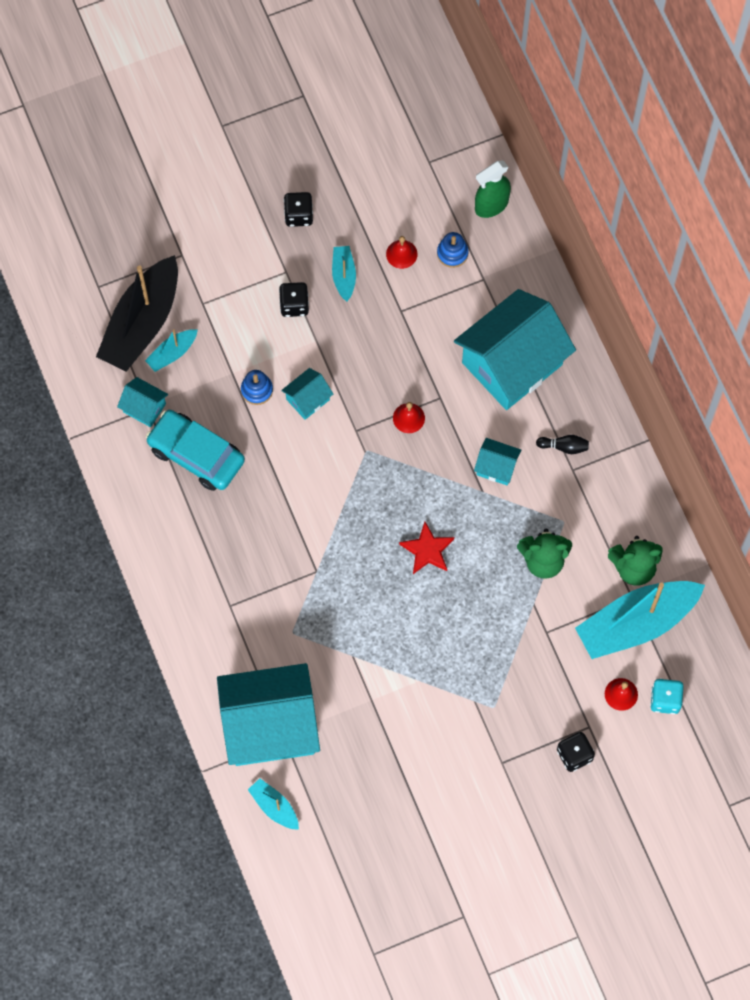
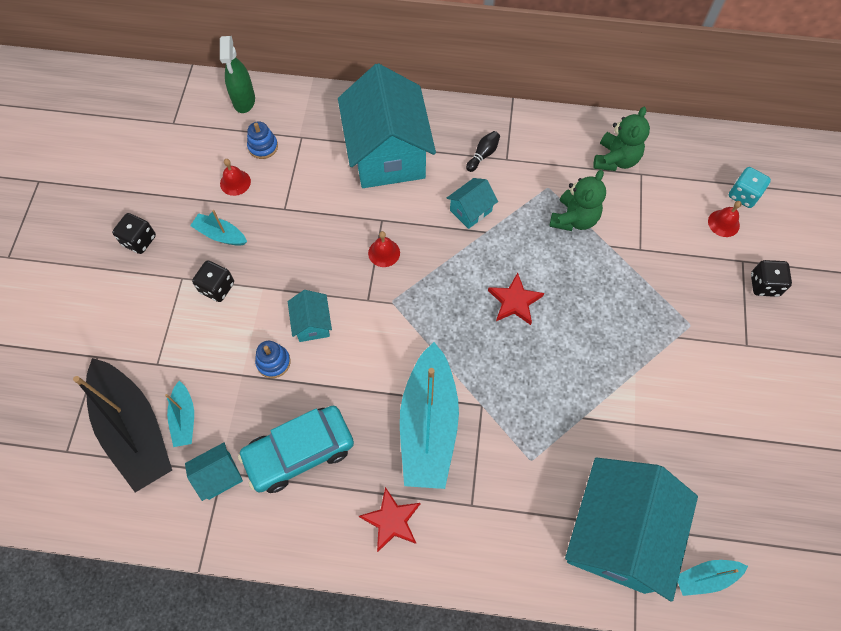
camera: 60 degrees left, 5 degrees down
turquoise boat [575,581,705,659] -> turquoise boat moved to [400,342,459,489]
none -> red star [359,487,421,552]

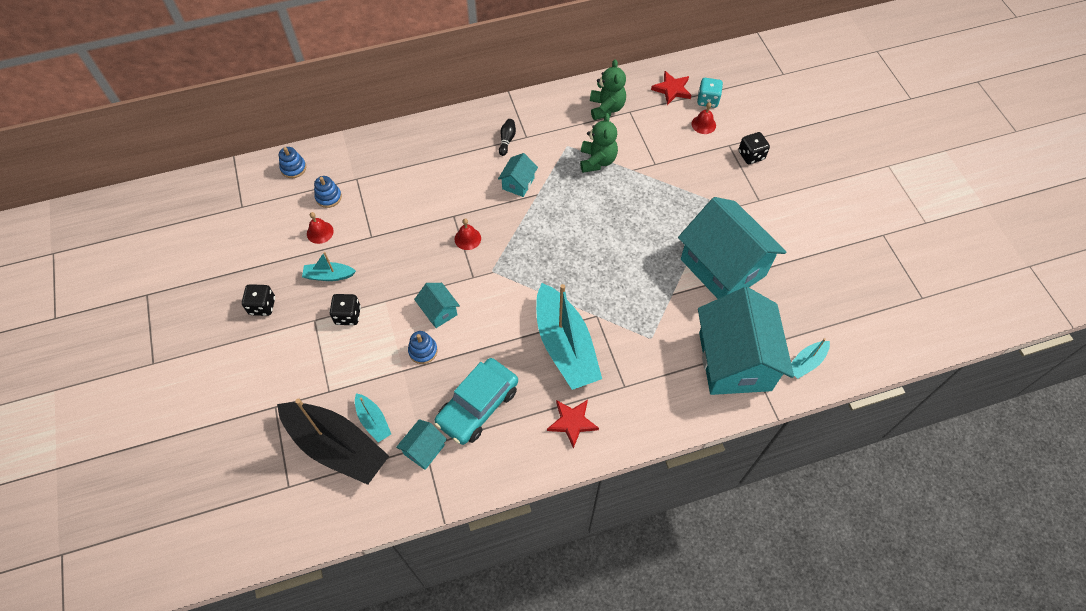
camera: 25 degrees left, 5 degrees down
green spray bottle [220,36,255,113] -> blue stacking toy [279,147,306,178]
turquoise house [338,63,436,188] -> turquoise house moved to [678,197,786,299]
red star [488,273,544,325] -> red star moved to [651,71,691,105]

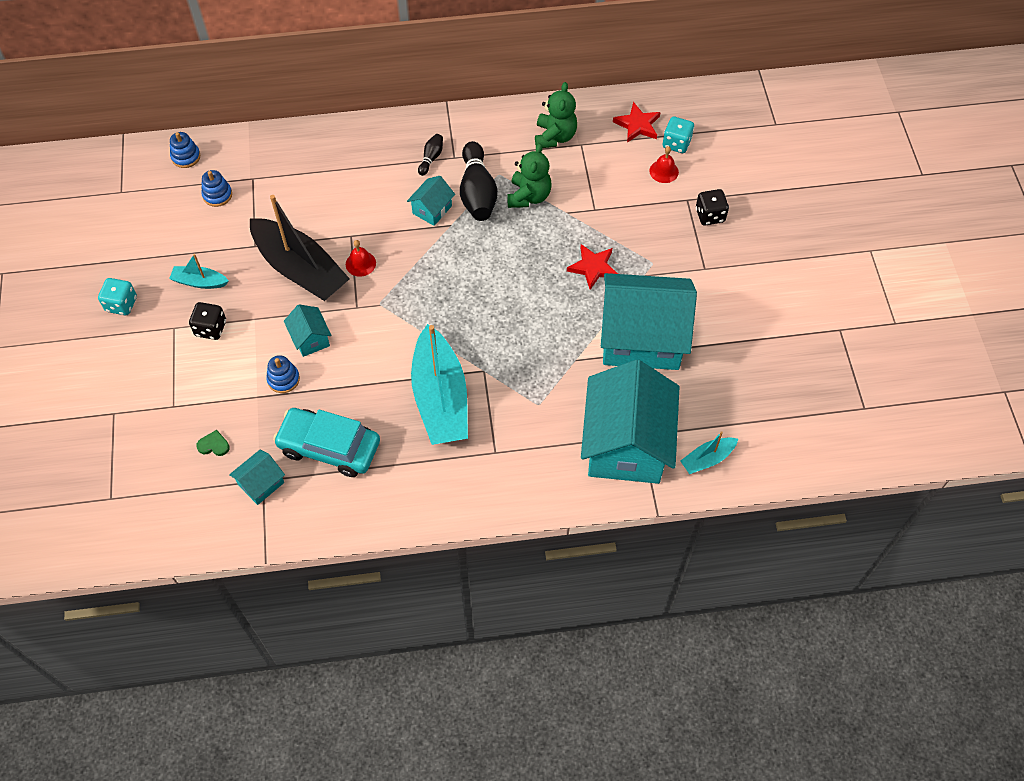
camera: 10 degrees right, 0 degrees up
black dice [242,284,275,316] -> turquoise dice [98,278,137,315]
black boat [277,399,389,485] -> black boat moved to [250,195,350,301]
red bell [307,212,334,244] -> none
turquoise boat [355,393,391,443] -> green heart [196,430,230,456]
turquoise car [434,358,518,445] -> turquoise car turned 60 degrees clockwise [273,408,380,477]
red star [547,400,599,449] -> red star moved to [567,244,618,290]
turquoise house [678,197,786,299] -> turquoise house turned 60 degrees counterclockwise [601,273,697,370]
none -> black bowling pin [460,141,498,221]

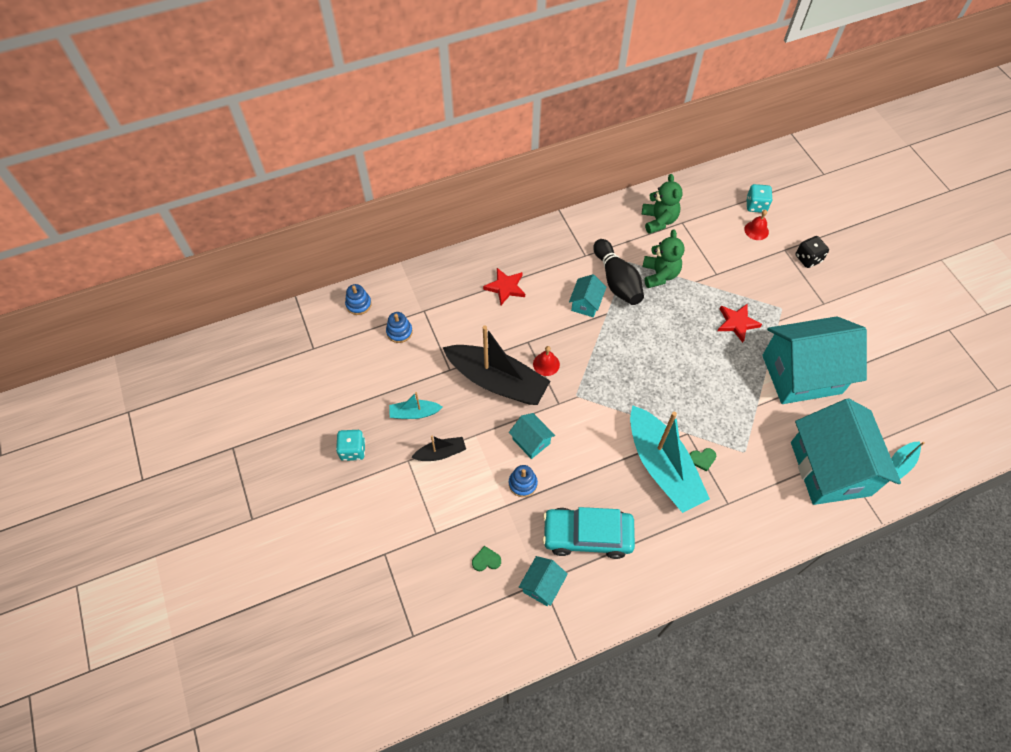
camera: 15 degrees left, 0 degrees up
black dice [189,302,226,340] -> black boat [411,436,466,461]
black bowling pin [418,134,443,176] -> none
red star [613,102,660,143] -> red star moved to [483,268,525,305]
none -> green heart [689,448,716,472]

